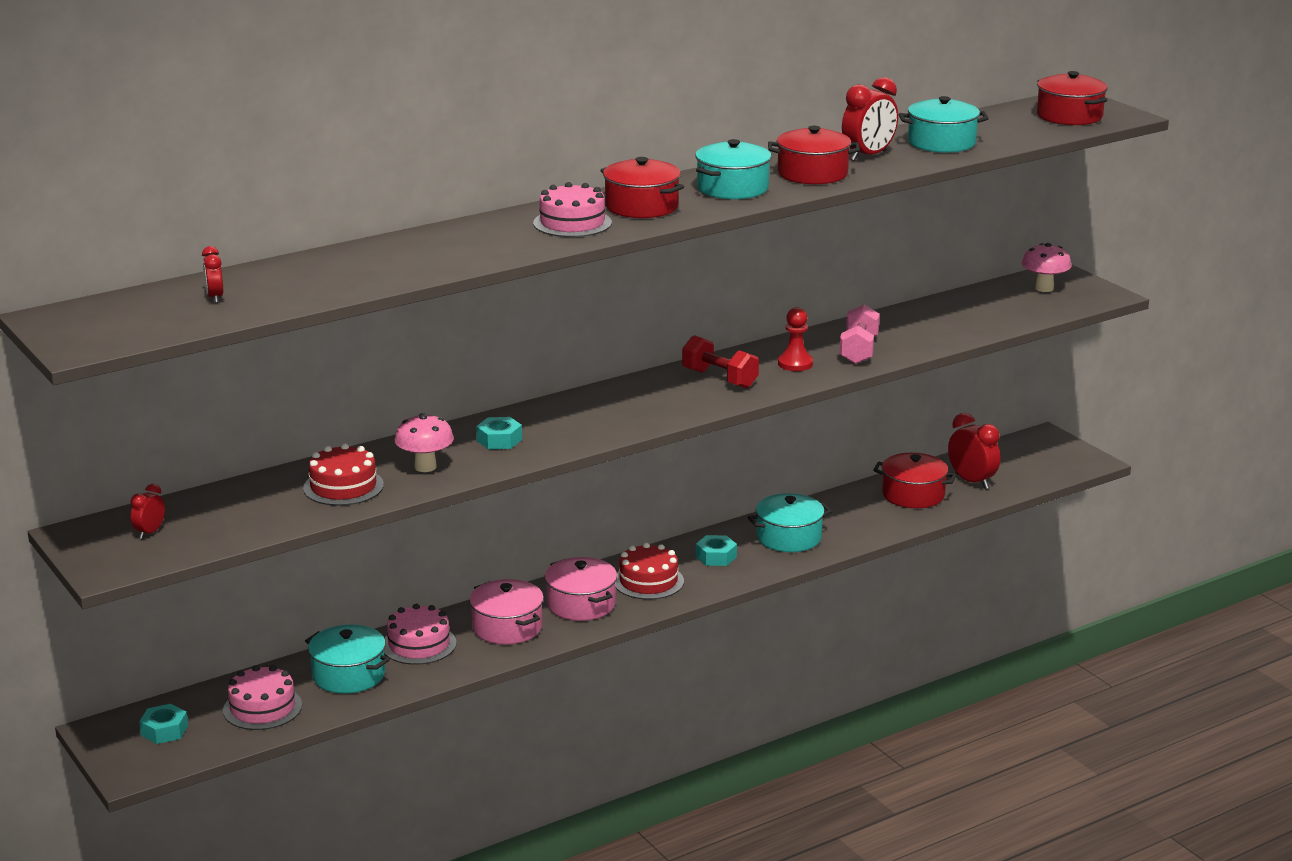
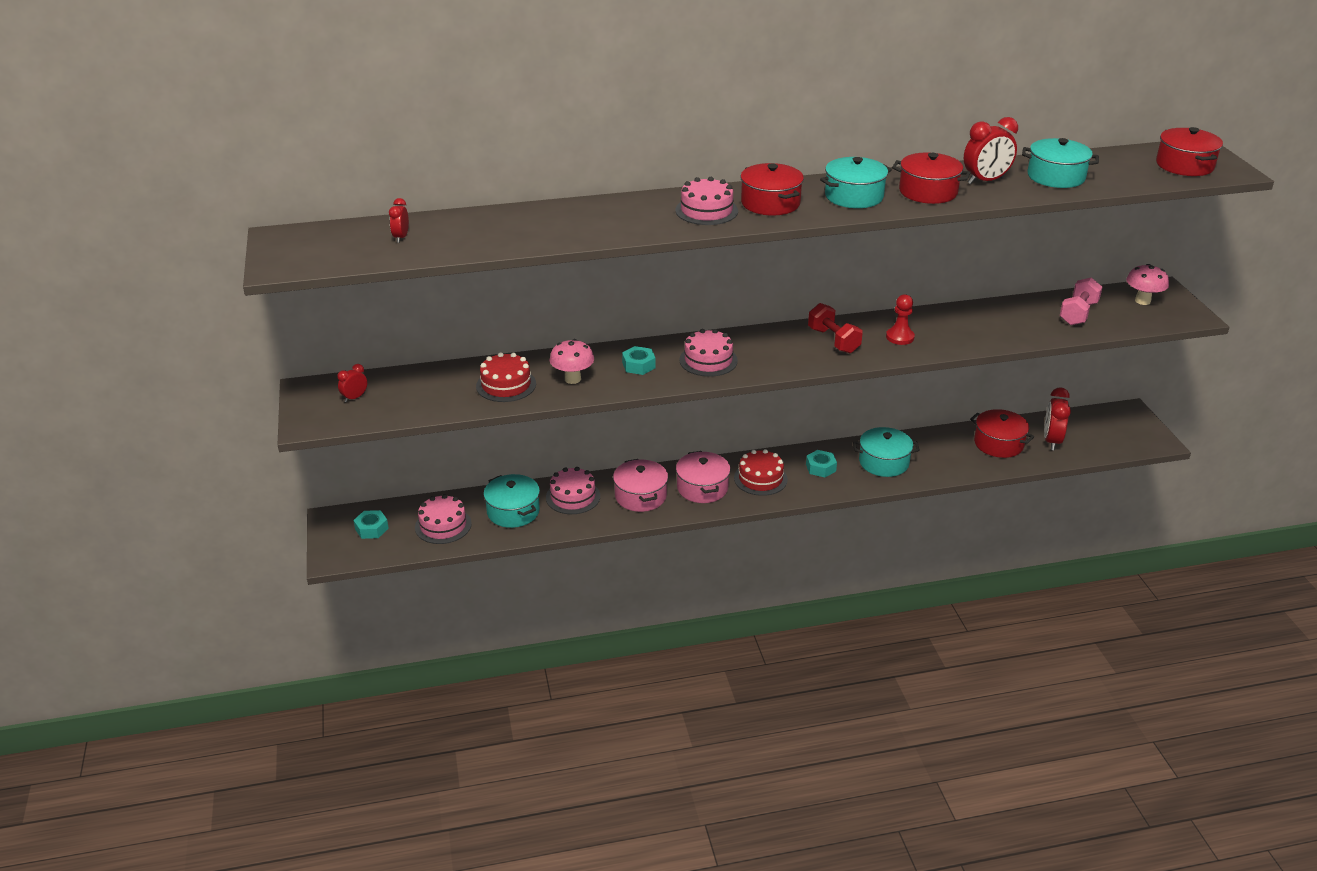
camera: 20 degrees right, 10 degrees up
pink dumbbell [840,304,880,364] -> pink dumbbell moved to [1060,277,1102,325]
red clock [948,413,1000,489] -> red clock turned 150 degrees counterclockwise [1044,387,1071,451]
none -> pink cake [679,329,738,377]

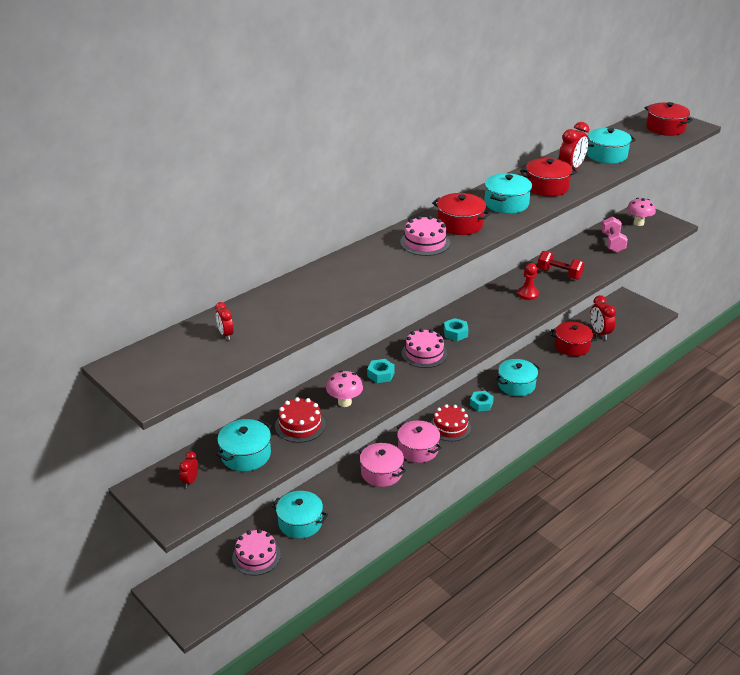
camera: 30 degrees left, 0 degrees up
turquoise nut [353,510,389,539] -> turquoise nut moved to [444,318,469,341]
pink cake [546,467,600,514] -> none
red dumbbell [808,303,863,353] -> red dumbbell moved to [537,251,585,280]
none -> turquoise pot [216,419,271,471]

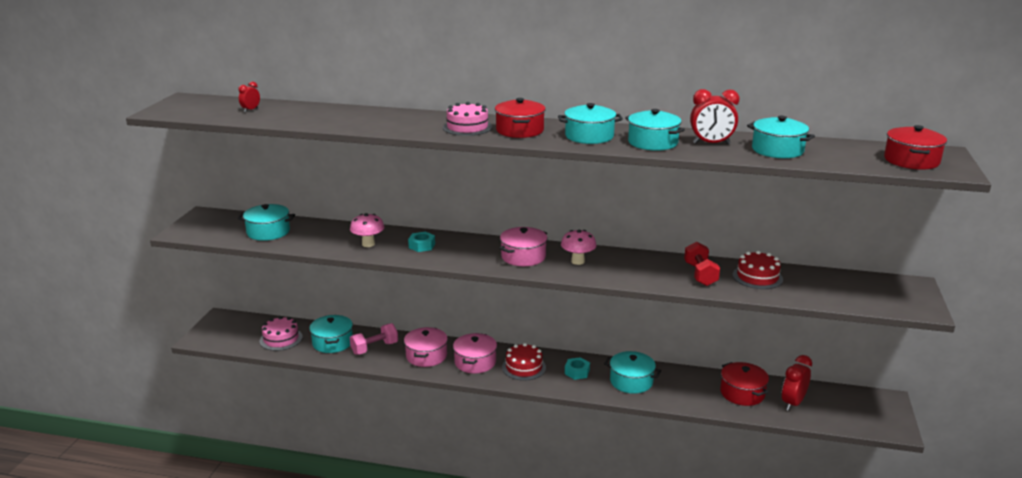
camera: 55 degrees right, 10 degrees down
red clock [179,451,198,488] -> none
red cake [275,397,326,443] -> red cake moved to [732,251,783,289]
pink cake [402,328,447,368] -> none
turquoise nut [444,318,469,341] -> pink pot [499,227,547,266]
red pawn [518,263,539,300] -> none
red pot [520,158,578,197] -> turquoise pot [625,109,685,151]
pink dumbbell [601,216,628,253] -> pink dumbbell moved to [350,323,398,355]
pink mushroom [627,198,656,226] -> pink mushroom moved to [561,230,597,265]

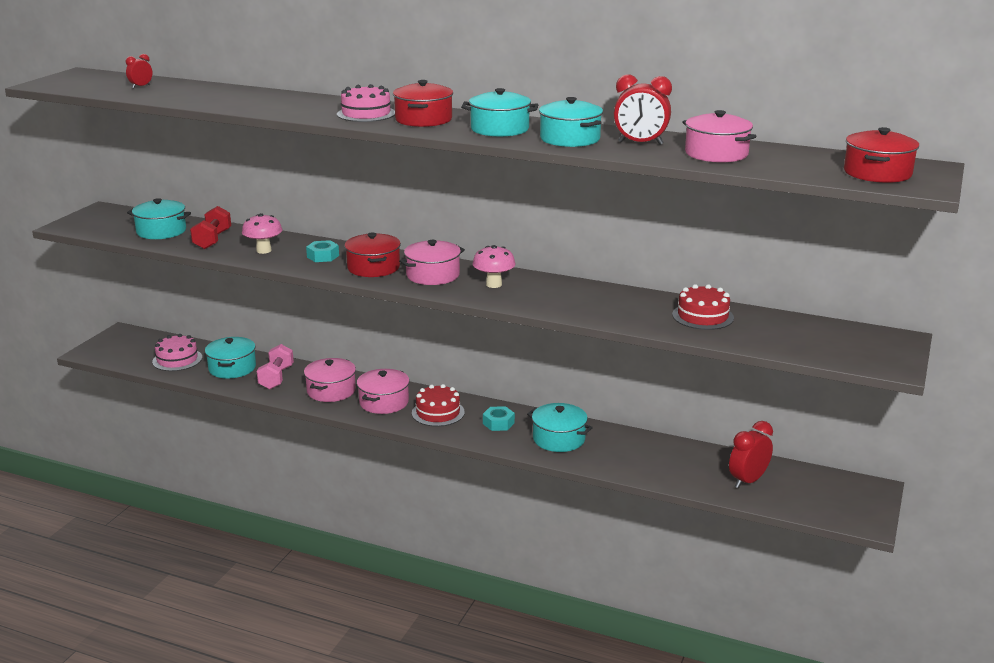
camera: 10 degrees right, 0 degrees up
pink dumbbell [350,323,398,355] -> pink dumbbell turned 60 degrees counterclockwise [257,344,294,389]
red dumbbell [684,242,720,286] -> red dumbbell moved to [190,206,231,249]
red pot [720,362,769,406] -> red pot moved to [344,232,401,277]
turquoise pot [747,116,815,158] -> pink pot [683,110,757,163]

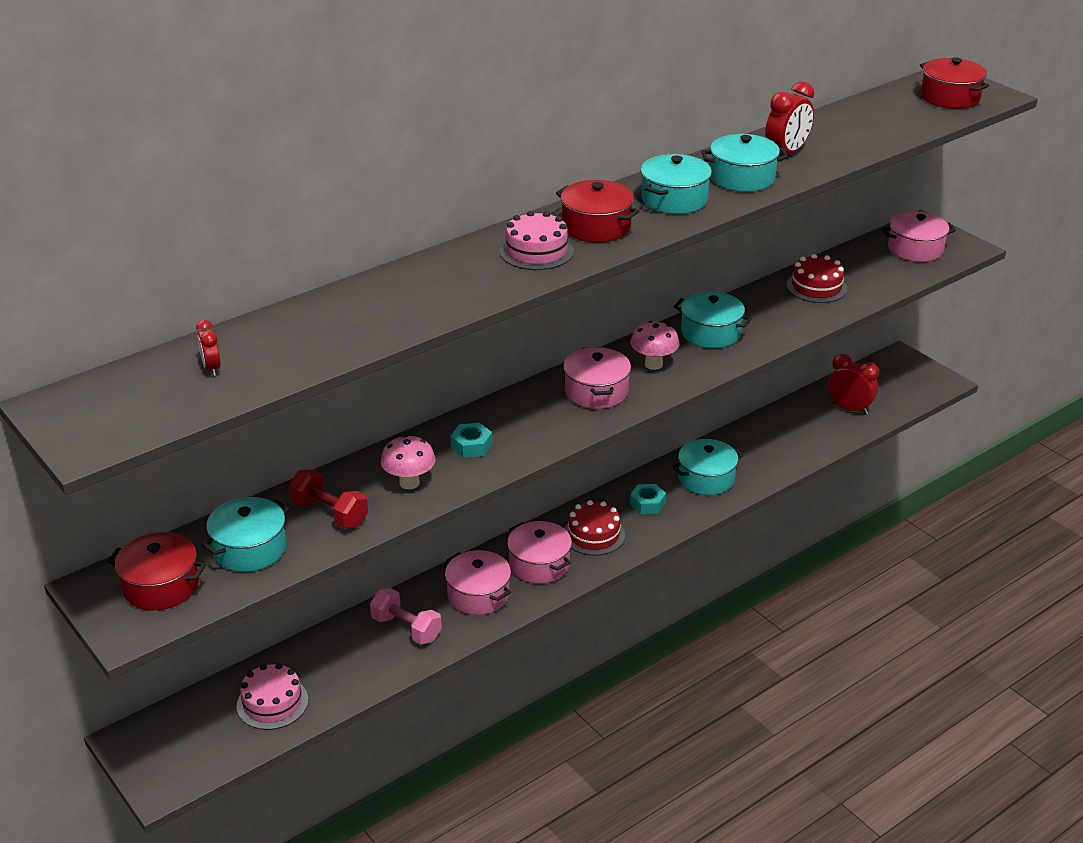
camera: 60 degrees left, 10 degrees up
turquoise pot [205,337,256,379] -> turquoise pot moved to [674,291,752,348]
red pot [344,232,401,277] -> red pot moved to [107,532,206,610]
pink pot [683,110,757,163] -> pink pot moved to [882,211,956,262]
red clock [729,421,773,488] -> red clock turned 135 degrees clockwise [828,354,879,415]

